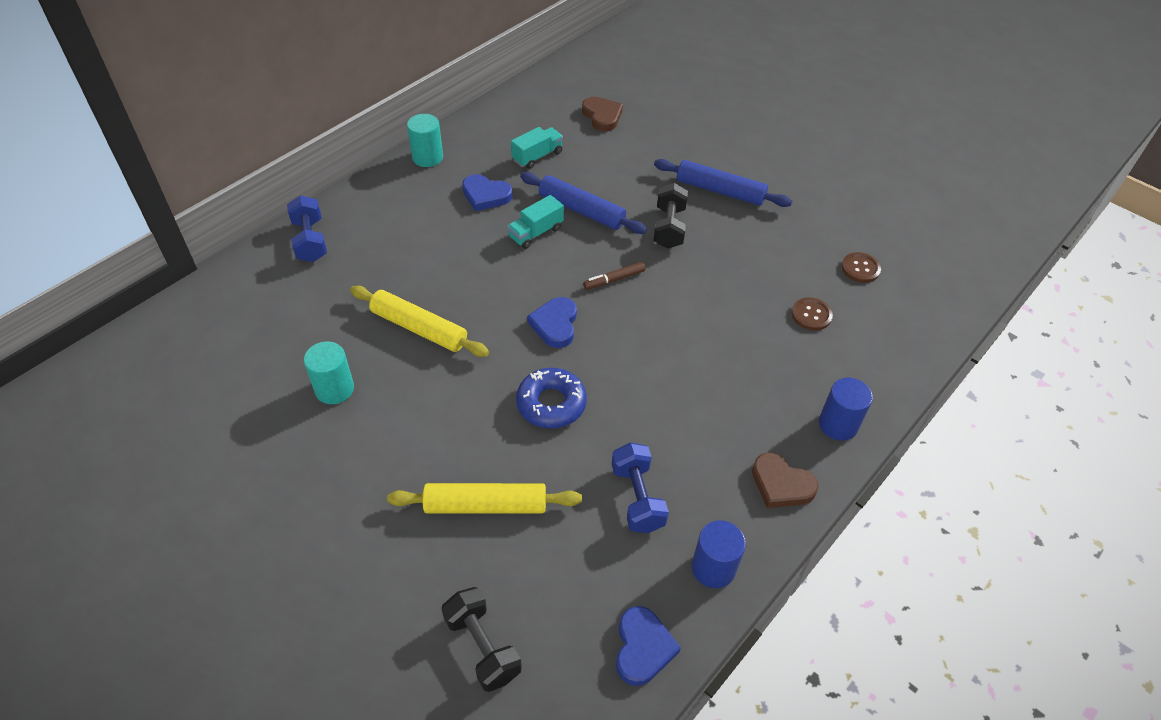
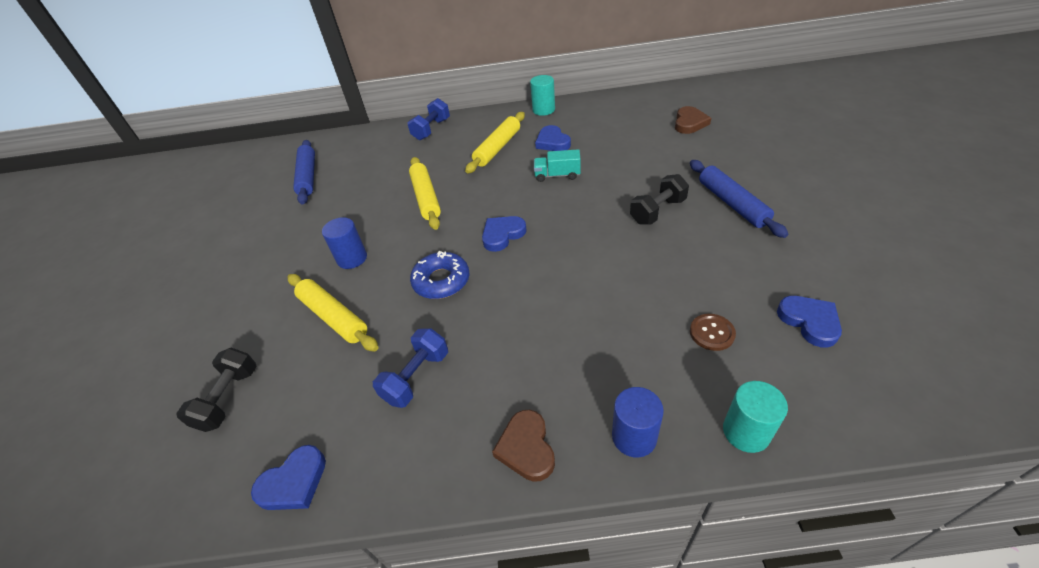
camera: 50 degrees right, 5 degrees down
turquoise cylinder [304,341,354,404] -> turquoise cylinder moved to [723,381,788,453]
turquoise truck [511,127,563,169] -> none
blue rolling pin [520,172,647,234] -> blue rolling pin moved to [293,140,315,205]
brown marker [583,262,645,290] -> none
blue cylinder [692,520,746,588] -> blue cylinder moved to [322,217,367,269]
brown button [841,252,881,283] -> blue heart [777,296,842,347]
none -> yellow rolling pin [465,112,525,173]

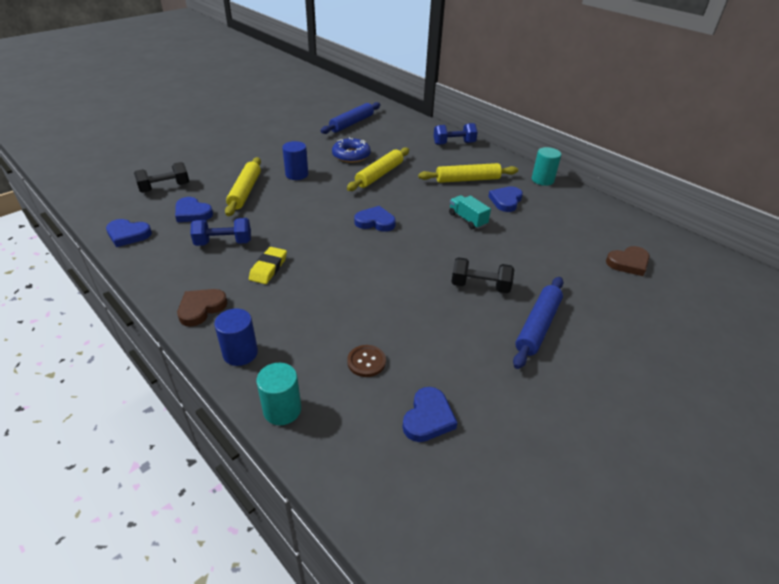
camera: 45 degrees right, 5 degrees down
blue donut [410,251,469,299] -> blue donut moved to [332,137,371,163]
none -> blue heart [175,197,213,222]
none -> yellow eraser [249,247,287,284]

